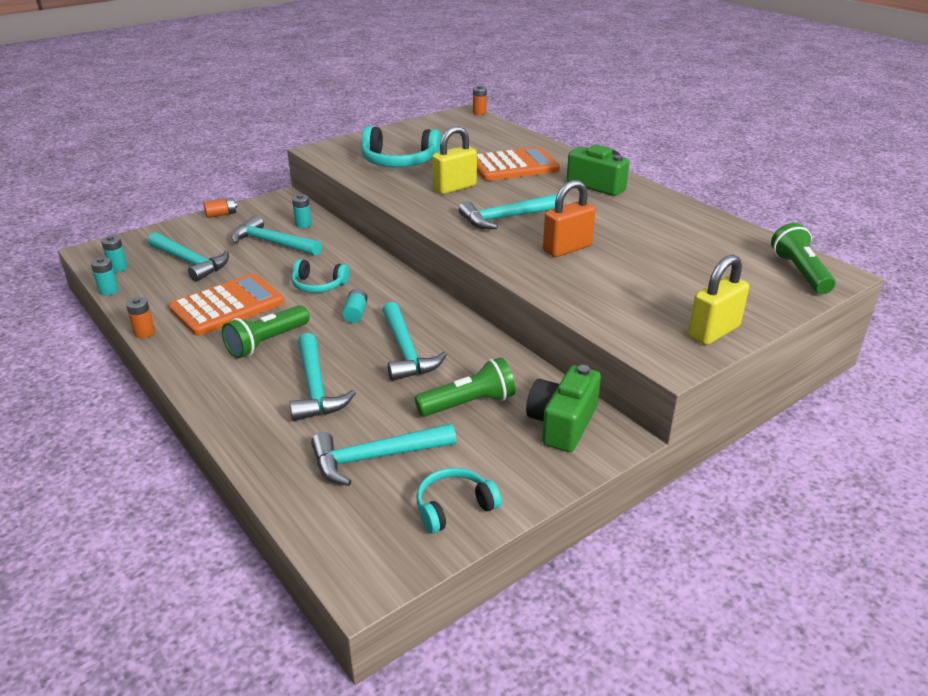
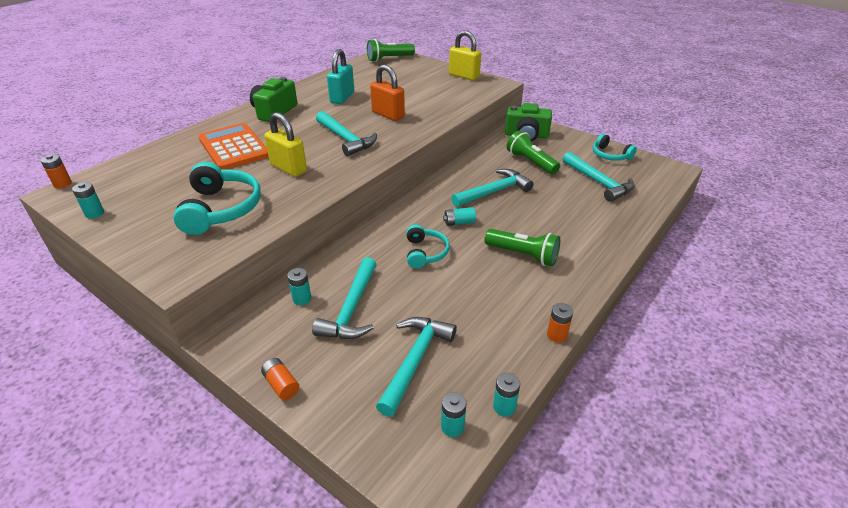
camera: 105 degrees left, 5 degrees up
orange calculator [169,274,284,336] -> none
turquoise hammer [289,333,356,421] -> none
none -> turquoise battery [72,182,104,219]
none -> turquoise padlock [327,49,354,104]

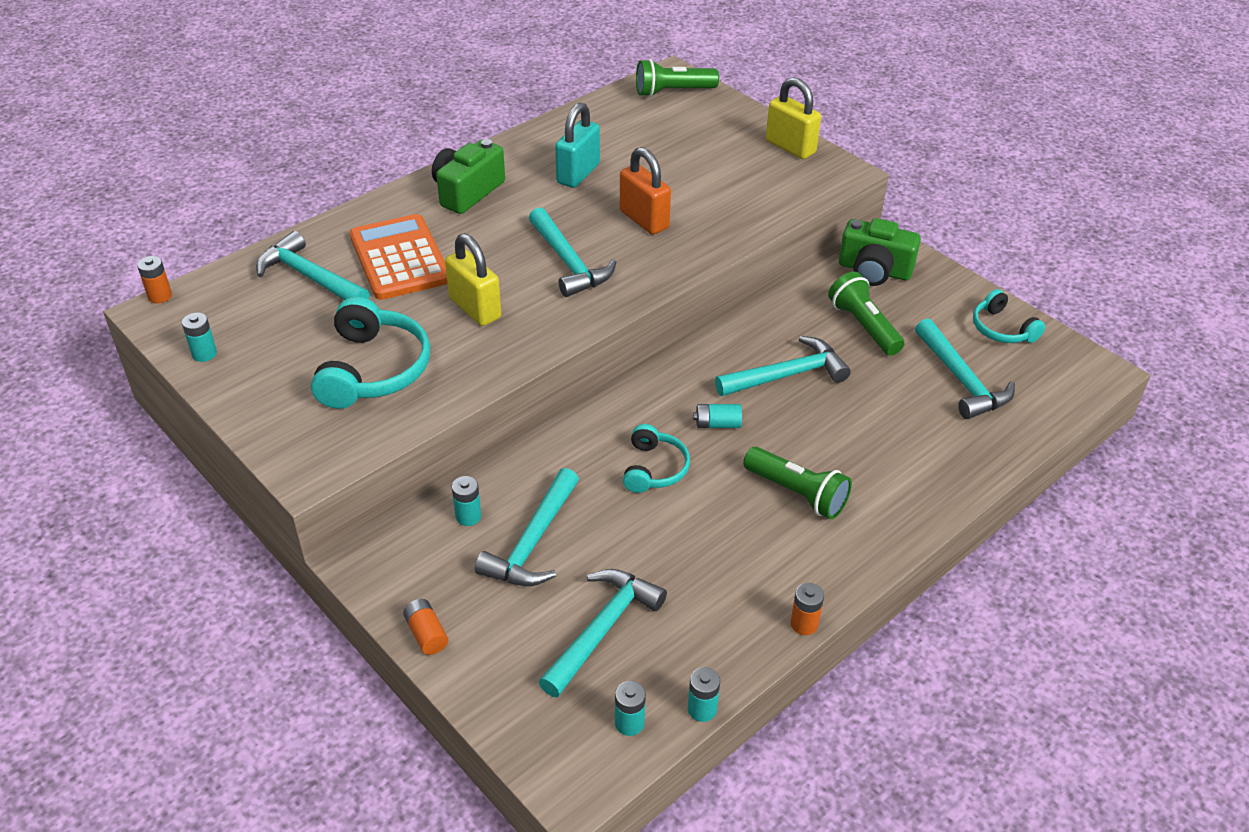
camera: 10 degrees right, 5 degrees up
none -> turquoise hammer [256,231,370,300]

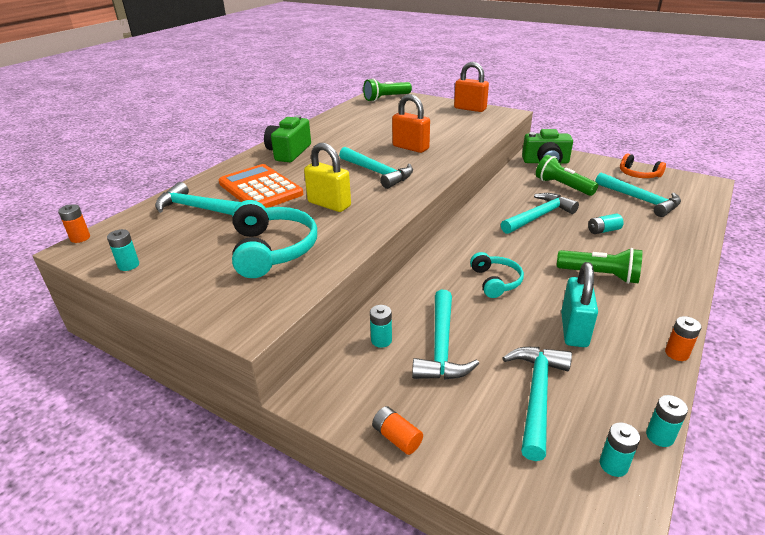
camera: 15 degrees left, 10 degrees down
turquoise padlock [555,103,600,188] -> turquoise padlock moved to [561,262,598,347]
turquoise battery [693,404,742,428] -> turquoise battery moved to [588,214,624,234]
yellow padlock [766,77,821,159] -> orange padlock [454,62,489,112]
turquoise headphones [973,289,1045,343] -> orange headphones [620,153,666,178]

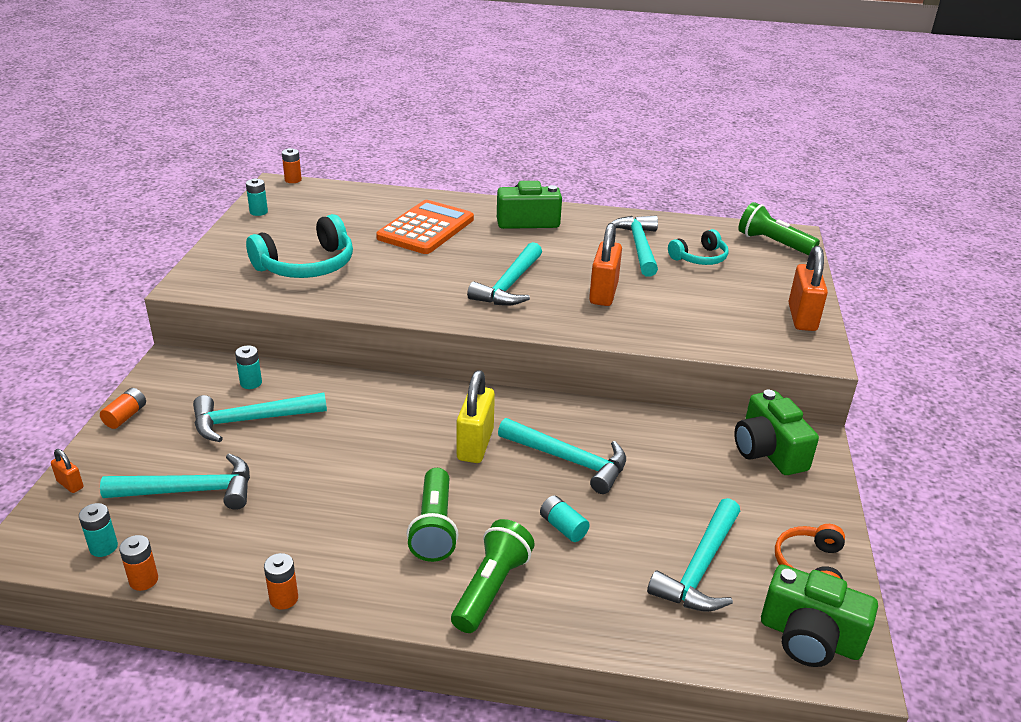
camera: 65 degrees right, 0 degrees up
turquoise hammer [155,182,241,215] -> turquoise hammer moved to [611,216,658,277]
yellow padlock [304,143,351,212] -> yellow padlock moved to [457,370,495,463]
turquoise headphones [470,252,524,298] -> turquoise headphones moved to [668,229,729,265]
green flashlight [536,155,598,196] -> green flashlight moved to [451,519,535,633]
turquoise padlock [561,262,598,347] -> none
turquoise battery [646,395,688,447] -> orange battery [119,535,158,591]
none -> orange padlock [51,449,84,493]
none -> green camera [761,564,878,667]

